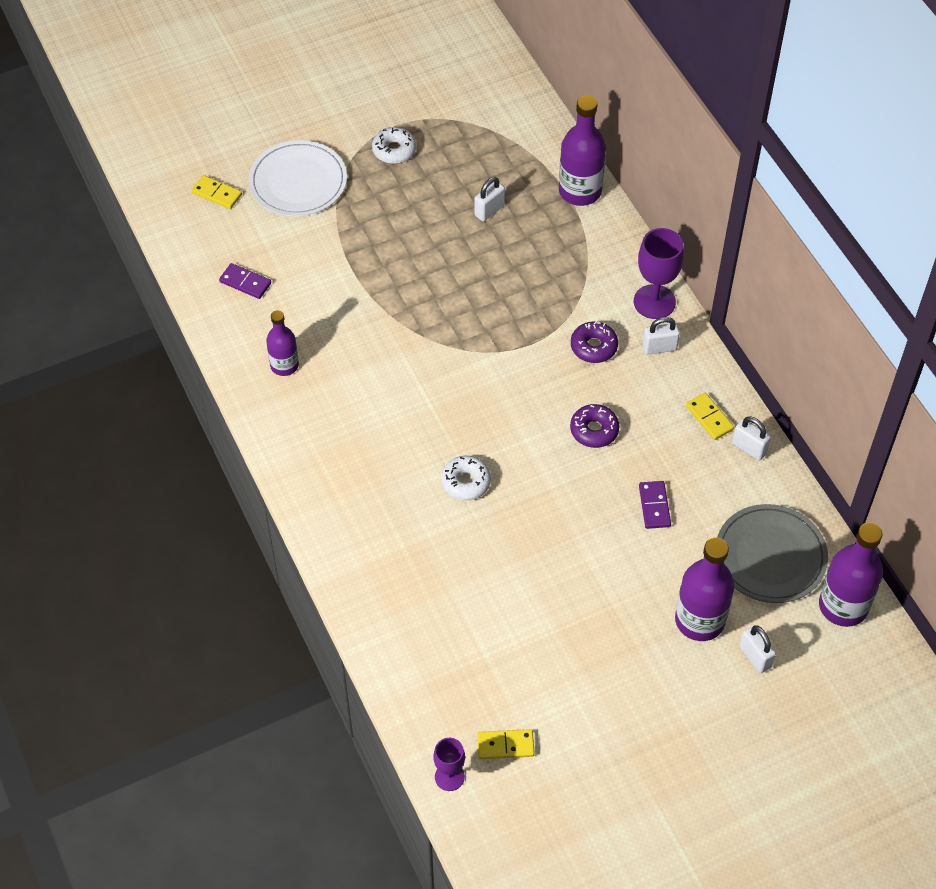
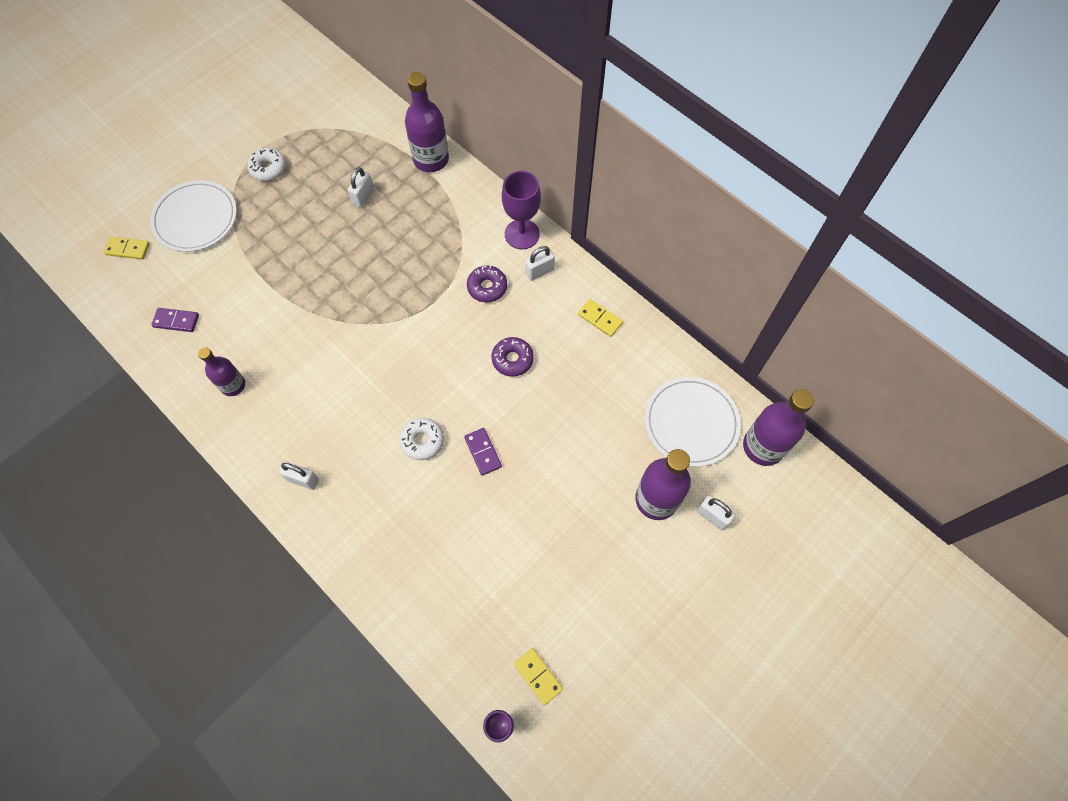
camera: 20 degrees left, 10 degrees up
yellow domino [477,729,535,759] -> yellow domino turned 75 degrees clockwise [514,648,563,705]
purple domino [639,481,671,529] -> purple domino moved to [464,428,502,476]
grey plate [717,504,828,603] -> white plate [645,377,741,467]
white padlock [732,416,771,461] -> white padlock moved to [279,461,319,490]

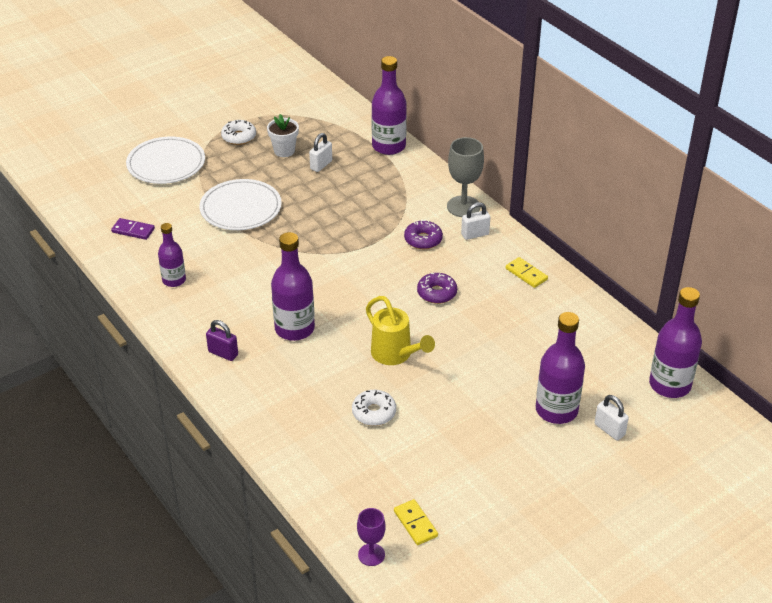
camera: 10 degrees right, 25 degrees down
yellow domino [104,236,150,260] -> none
white padlock [279,461,319,490] -> purple padlock [206,320,238,361]
white donut [400,418,444,460] -> white donut moved to [352,390,396,426]
purple domino [464,428,502,476] -> yellow watering can [366,296,435,365]
purple goblet [502,171,541,249] -> grey goblet [447,137,484,217]
white plate [645,377,741,467] -> white plate moved to [199,179,282,230]
none -> white flower pot [267,114,299,157]
none -> purple bottle [271,232,315,341]

